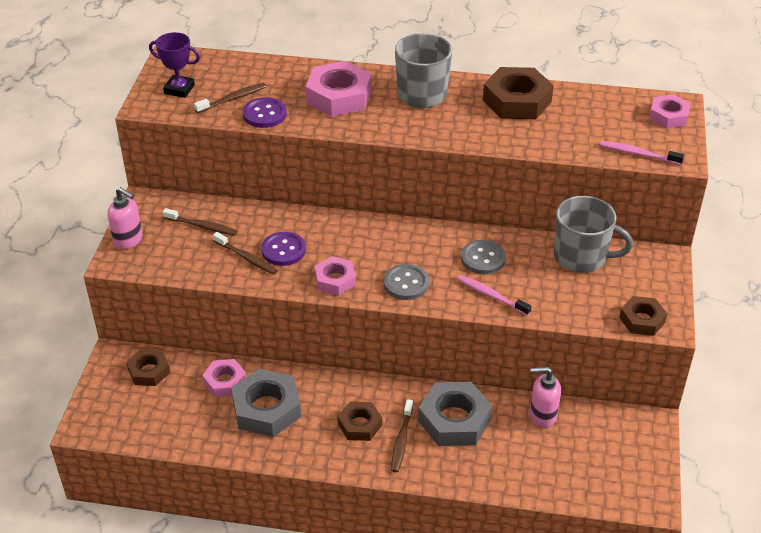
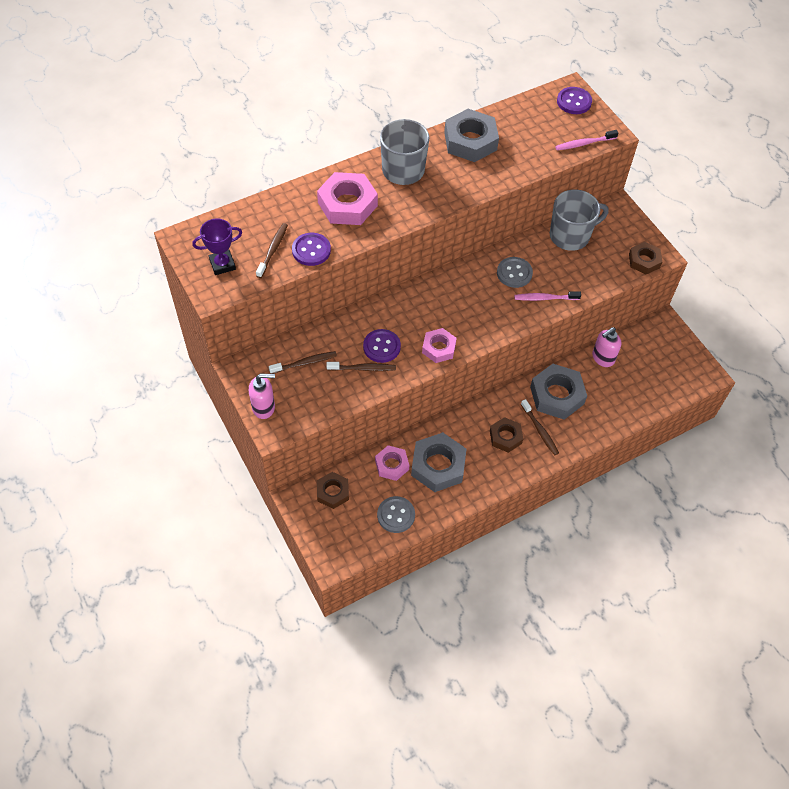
camera: 40 degrees left, 15 degrees up
grey button [384,264,429,300] -> grey button moved to [377,496,415,533]
brown nut [483,67,554,119] -> grey nut [444,109,499,162]
pink nut [649,94,691,129] -> purple button [557,87,592,114]

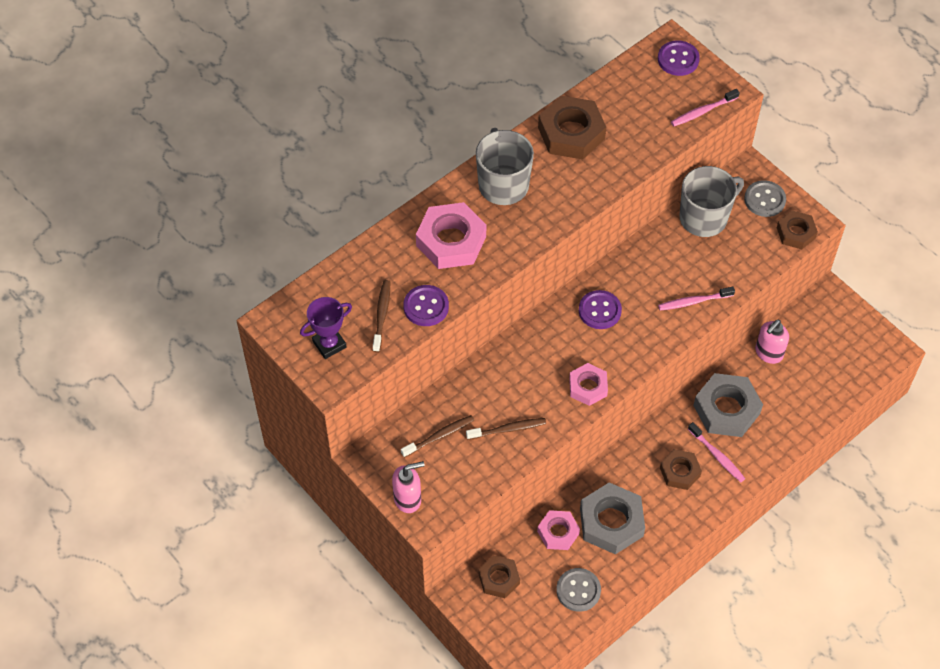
camera: 10 degrees left, 0 degrees up
purple button [363,329,401,363] -> purple button moved to [579,290,622,329]
grey nut [444,109,499,162] -> brown nut [538,96,606,159]
grey button [497,257,533,288] -> grey button moved to [744,180,786,217]
brown toothbrush [521,399,559,455] -> pink toothbrush [688,422,745,482]

